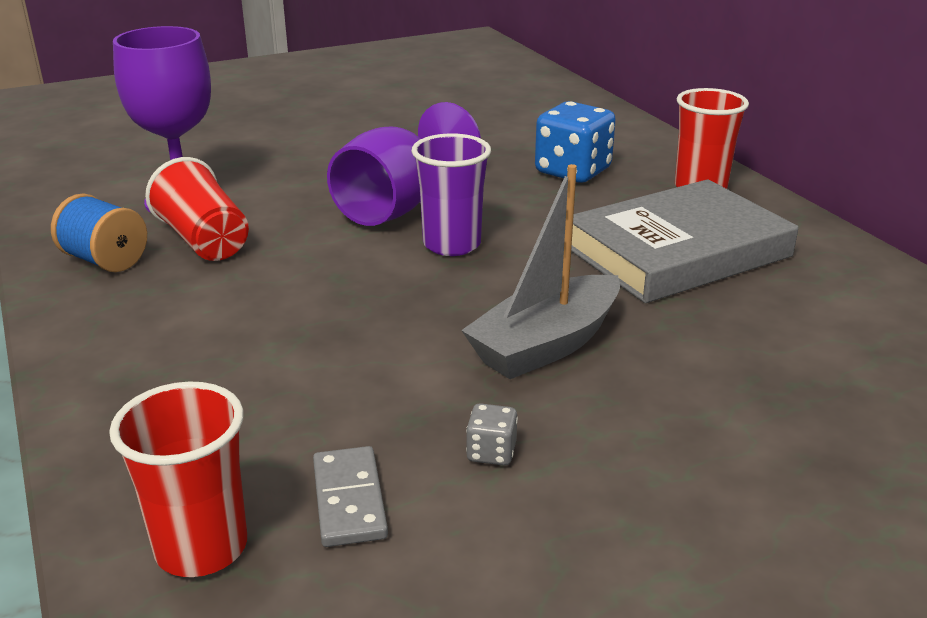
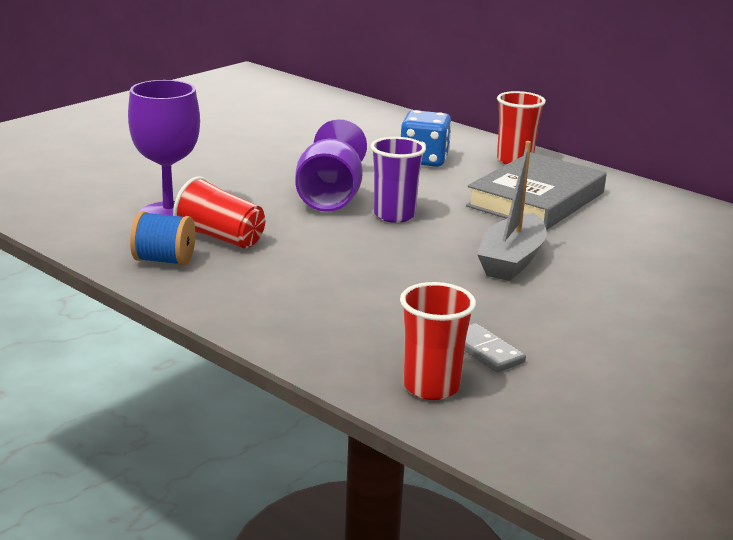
camera: 25 degrees left, 5 degrees down
grey dice [466,403,518,466] -> none

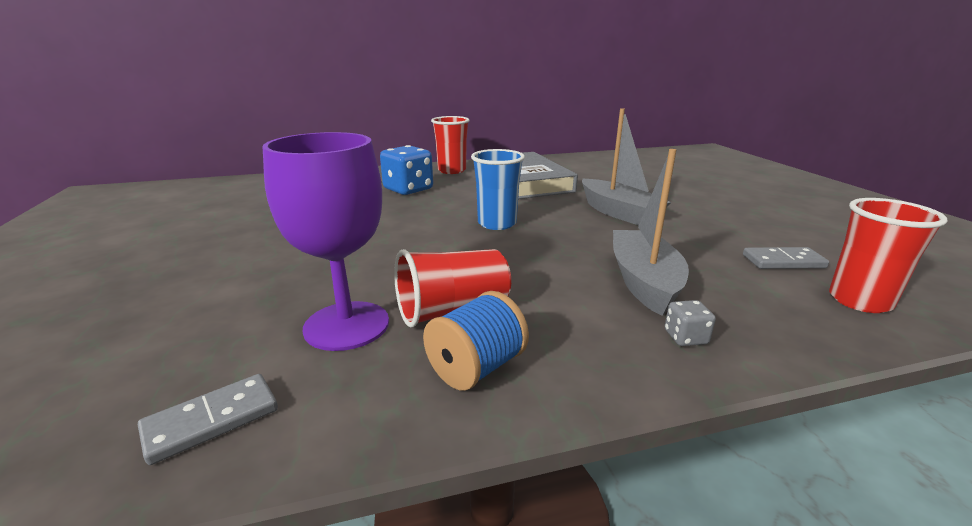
camera: 55 degrees left, 0 degrees up
purple goblet [295,119,367,212] -> none
purple cup [371,137,426,223] -> blue cup [471,149,525,230]
none -> grey domino [138,374,278,465]
none -> grey boat [613,149,689,316]
none -> grey dice [665,300,716,346]

